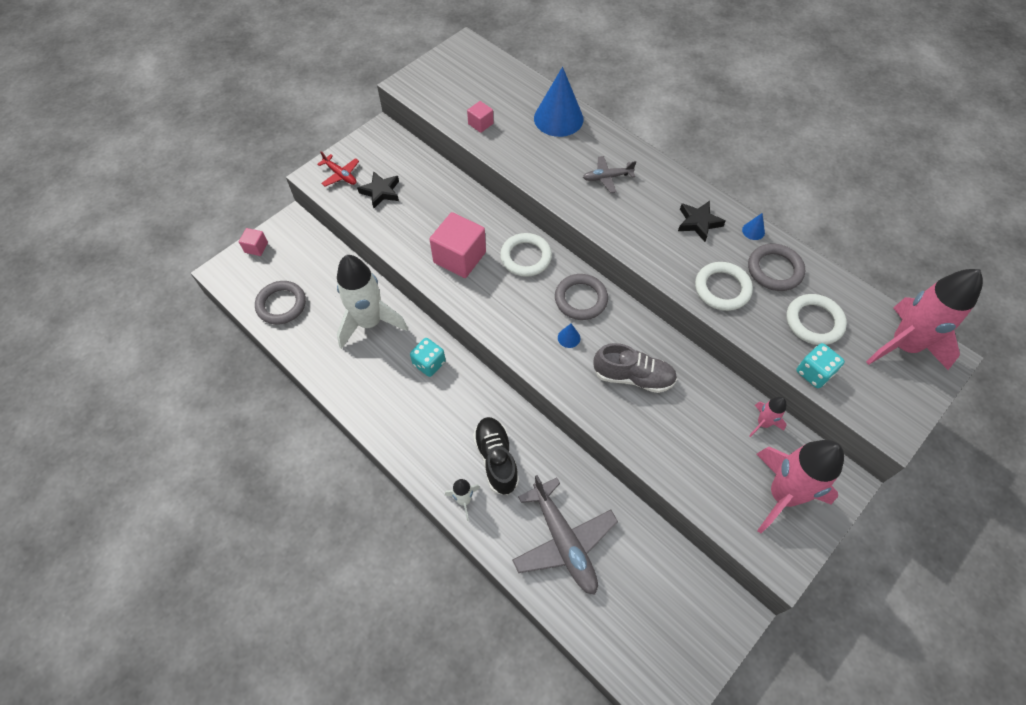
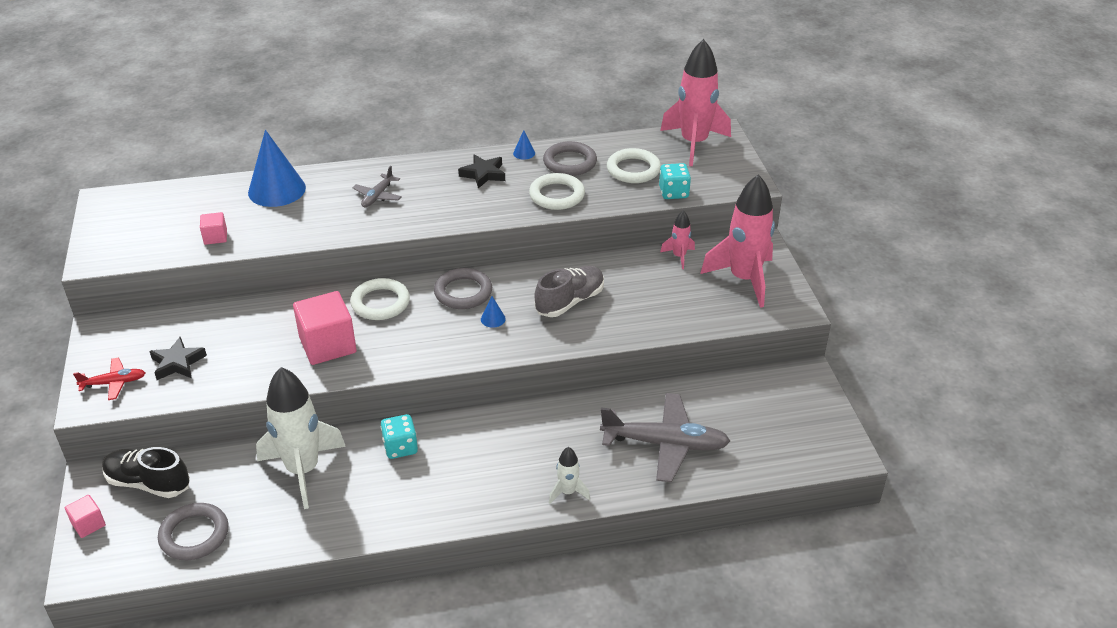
camera: 55 degrees left, 20 degrees down
black shoe [473,417,519,495] -> black shoe moved to [102,447,190,498]

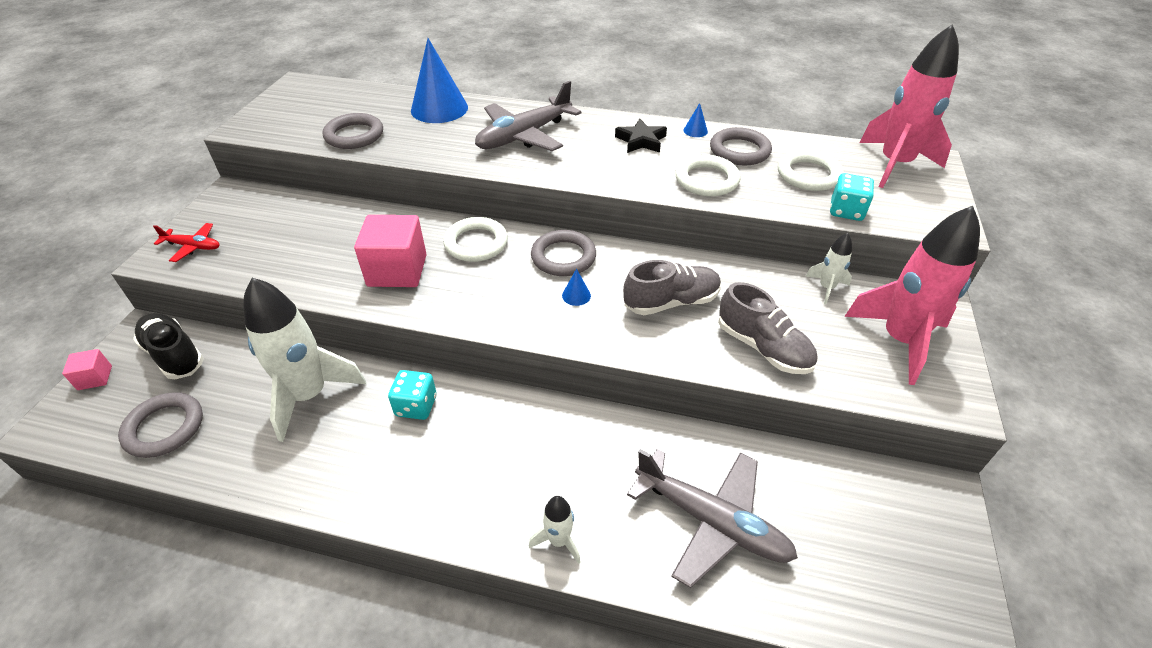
camera: 25 degrees right, 5 degrees up
black star [149,337,207,380] -> none
pink cube [200,212,227,245] -> grey ring [323,113,383,149]
grey plane [352,166,402,207] -> grey plane [475,81,581,151], size x1.96
pink rocket [660,211,695,269] -> white rocket [805,233,852,304]
none -> grey shoe [718,282,817,374]

